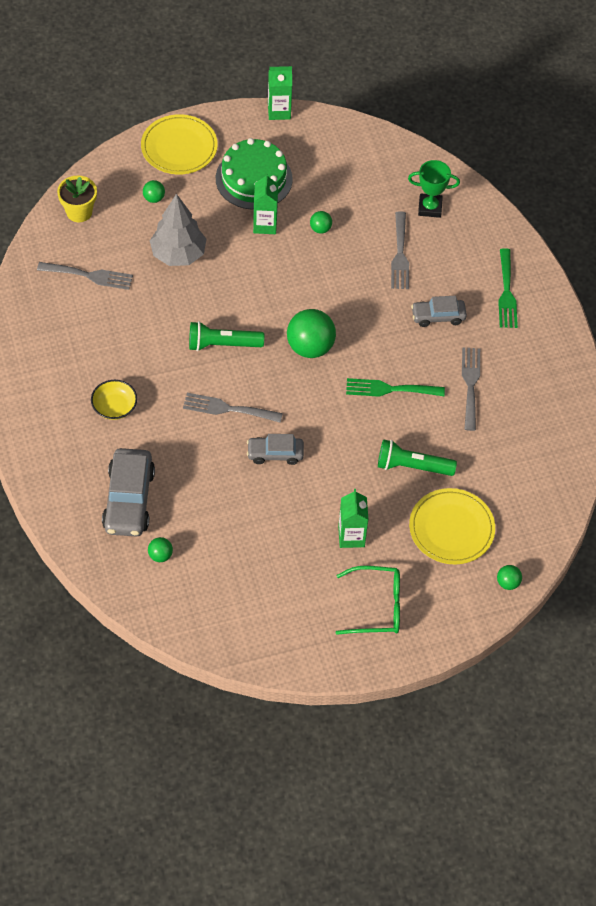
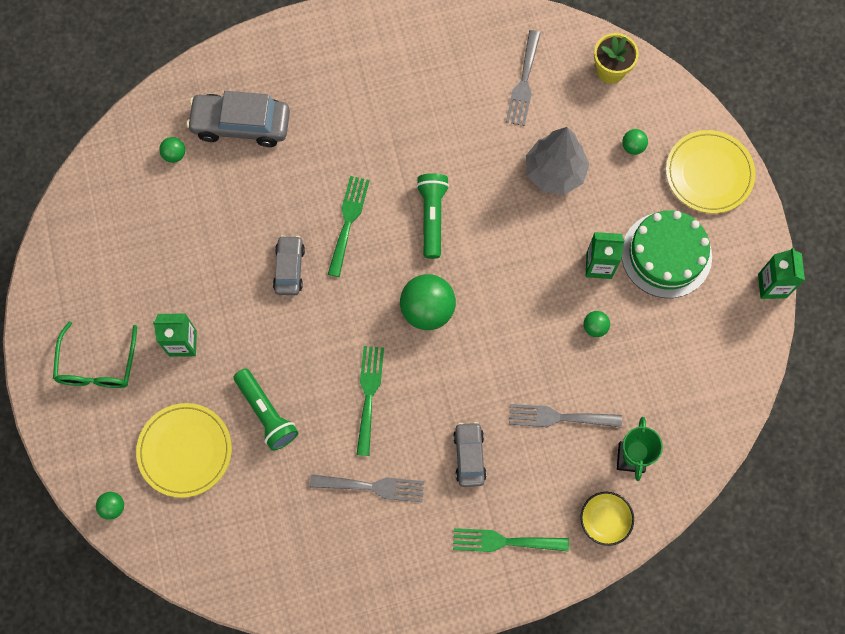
camera: 95 degrees right, 15 degrees up
yellow bowl [91,380,137,420] -> yellow bowl moved to [580,492,634,546]
grey fork [183,393,283,423] -> green fork [328,176,370,277]
green flashlight [378,439,457,476] -> green flashlight turned 135 degrees clockwise [234,369,298,451]

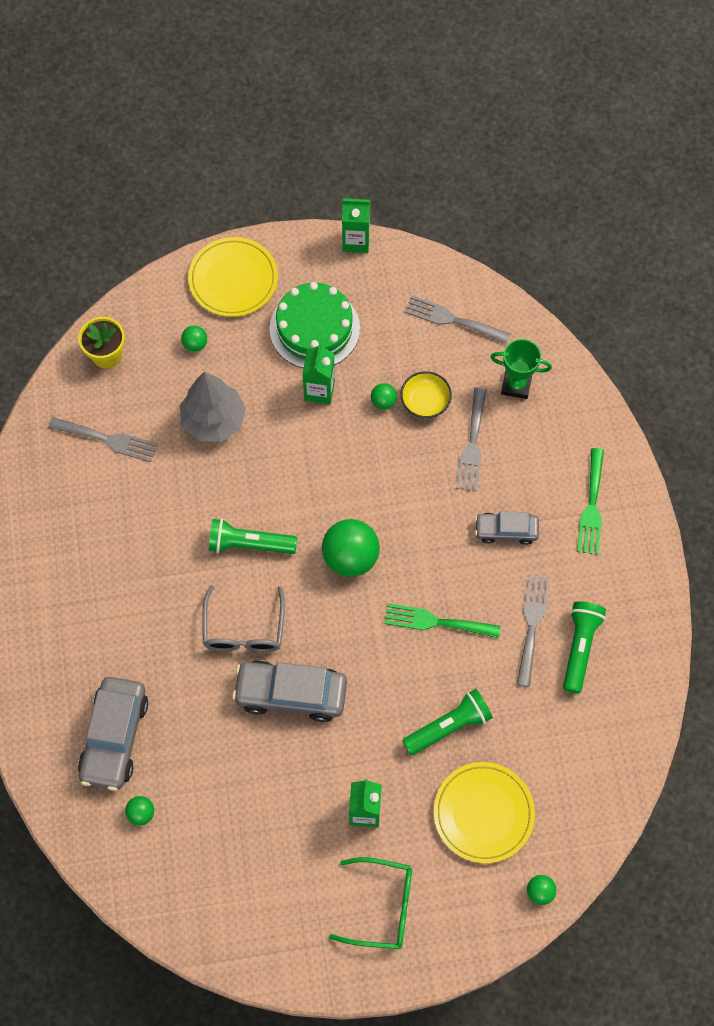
camera: 85 degrees left, 5 degrees down
grey car [273,235,305,295] -> grey car [232,660,347,722], size x1.67
green fork [328,176,370,277] -> grey glasses [202,585,285,652]
yellow bowl [580,492,634,546] -> yellow bowl moved to [401,371,452,418]
none -> grey fork [405,295,510,344]
none -> green flashlight [563,601,606,694]

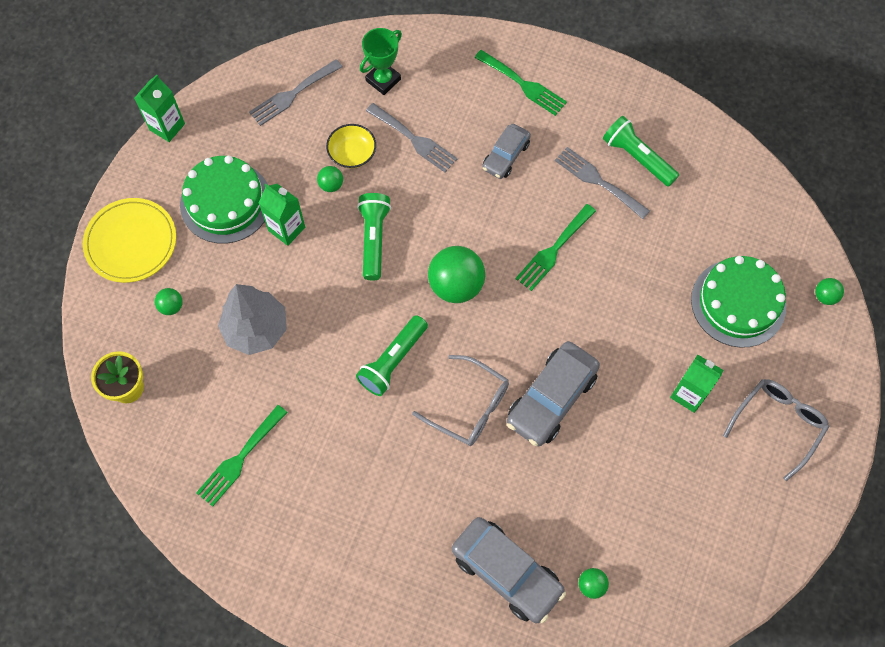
camera: 60 degrees left, 0 degrees up
grey fork [48,417,158,462] -> none
green glasses [329,857,412,949] -> grey glasses [723,379,830,481]
green flashlight [402,689,493,755] -> green flashlight moved to [357,193,391,281]
yellow plate [434,762,535,863] -> green cake [691,256,786,348]
none -> green fork [196,405,288,507]

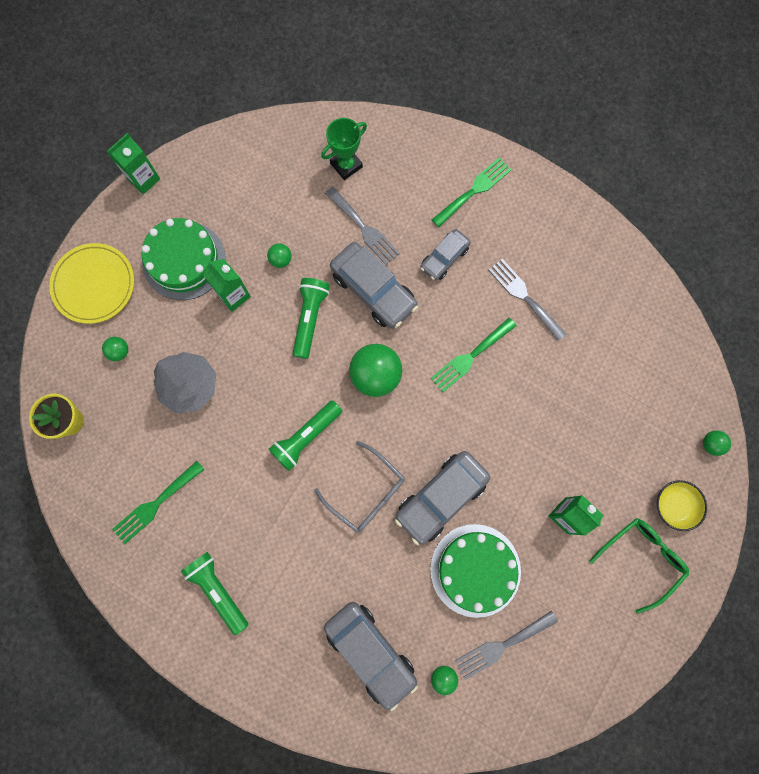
camera: 10 degrees right, 10 degrees up
grey fork [249,59,343,126] -> grey fork moved to [455,611,558,680]
yellow bowl [326,124,376,168] -> yellow bowl moved to [657,480,707,531]
green fork [474,50,567,116] -> green fork turned 90 degrees counterclockwise [432,158,511,227]
green flashlight [603,116,679,187] -> green flashlight moved to [181,552,248,635]
green cake [691,256,786,348] -> green cake moved to [430,524,521,618]
grey glasses [723,379,830,481] -> green glasses [589,518,689,614]
none -> grey car [330,242,418,329]

